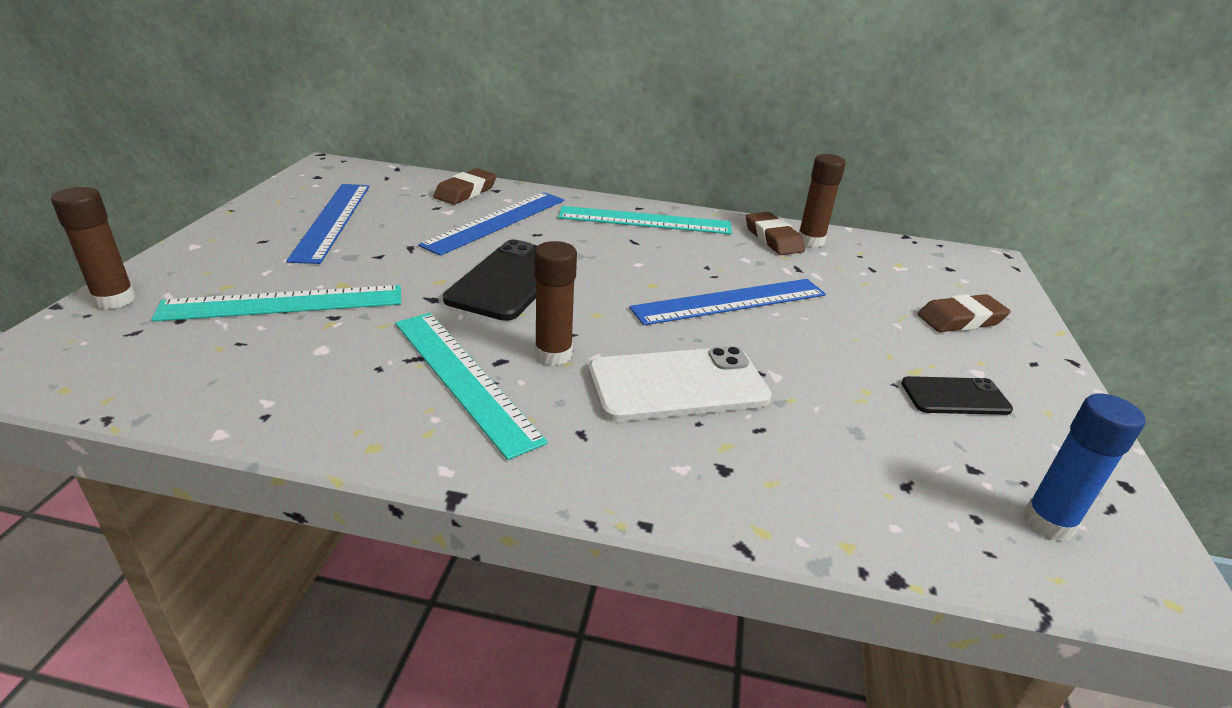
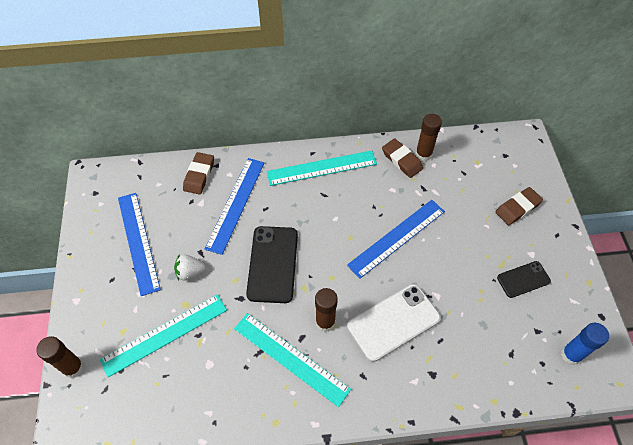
camera: 15 degrees left, 25 degrees up
none -> white strawberry [174,254,206,280]

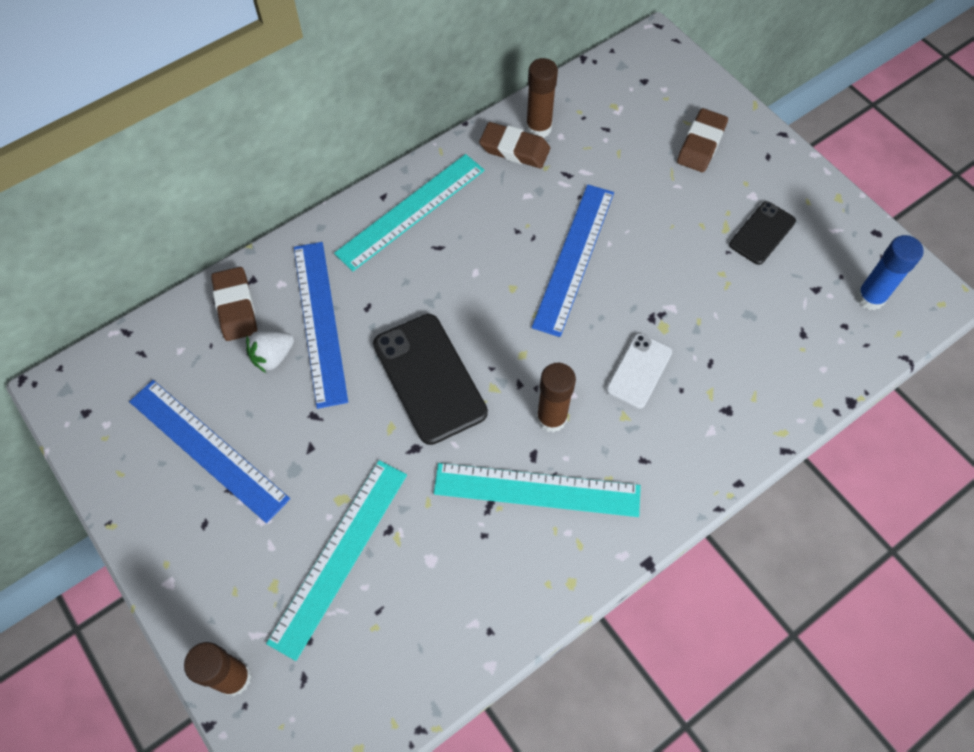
camera: 30 degrees left, 5 degrees up
white strawberry [174,254,206,280] -> white strawberry moved to [246,331,294,373]
white phone [347,284,441,362] -> white phone [606,333,672,409], size x0.58

